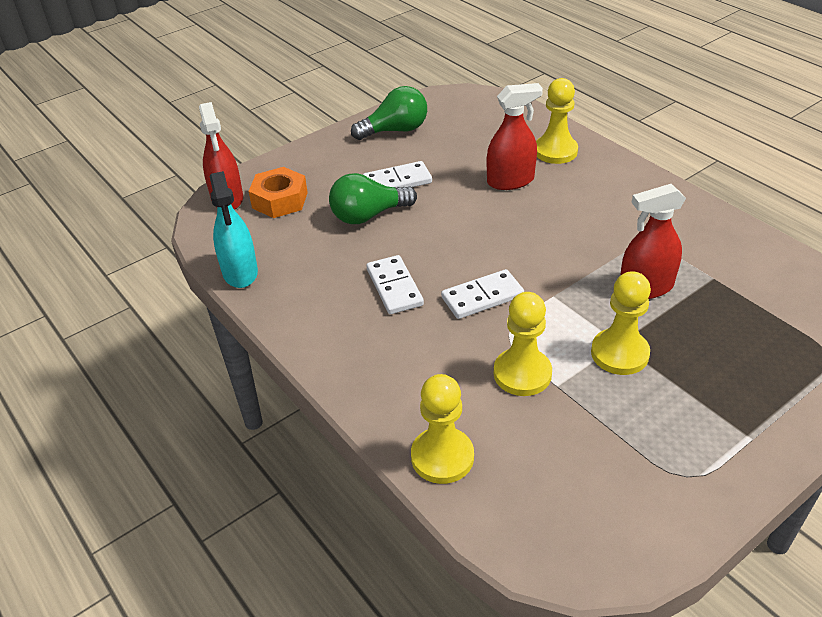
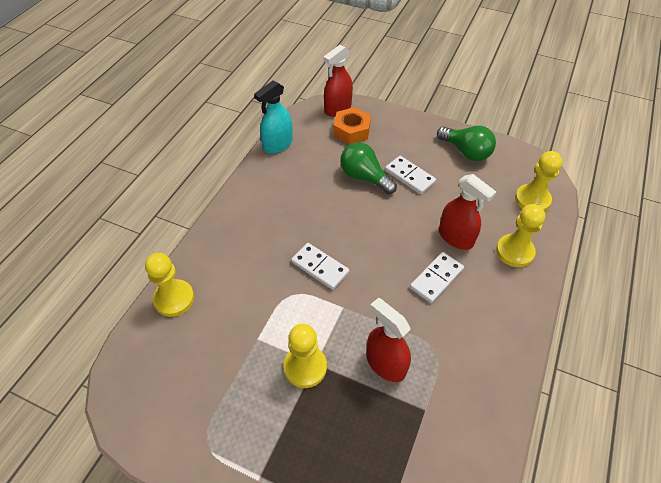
camera: 60 degrees right, 10 degrees up
white domino [366,255,424,314] -> white domino moved to [410,252,464,303]
yellow pawn [494,292,552,396] -> yellow pawn moved to [515,151,562,211]

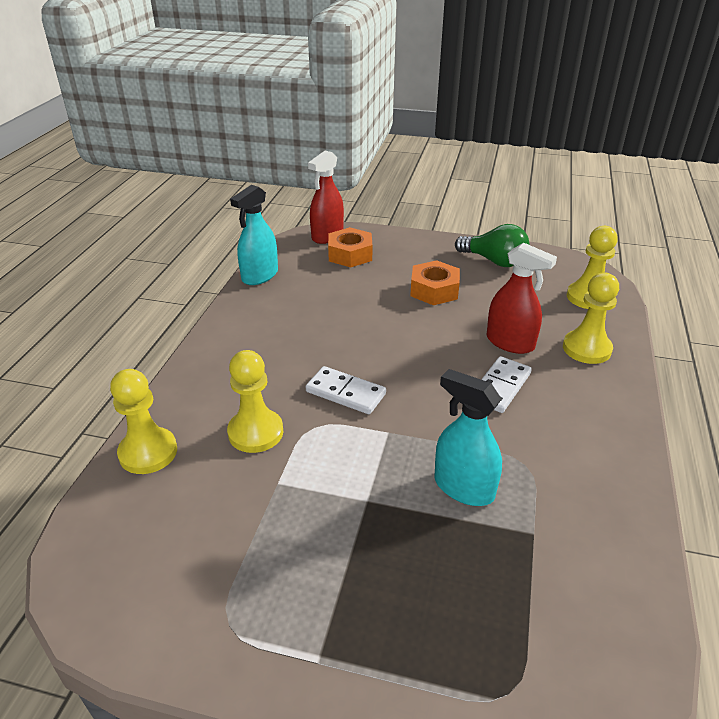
camera: 10 degrees left, 15 degrees down
yellow pawn [283,324,327,388] -> yellow pawn moved to [227,350,283,453]
green light bulb [340,142,397,194] -> none
red spray bottle [367,298,411,382] -> turquoise spray bottle [434,369,502,506]
white domino [385,156,436,194] -> orange nut [410,260,460,305]

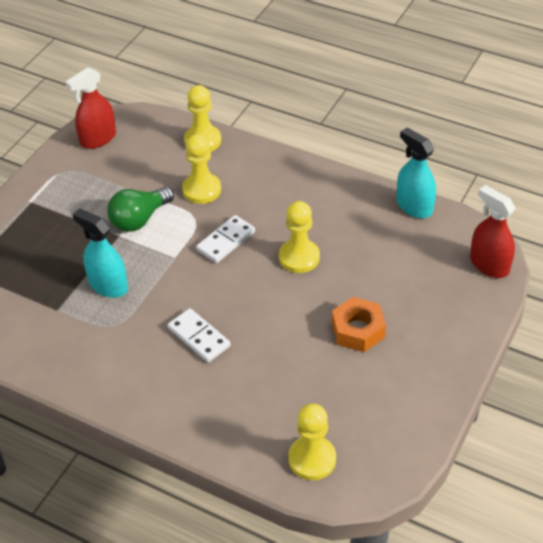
camera: 105 degrees right, 10 degrees up
orange nut [328,227,373,268] -> none
turquoise spray bottle [434,369,502,506] -> turquoise spray bottle turned 105 degrees counterclockwise [72,209,128,298]
green light bulb [455,224,530,267] -> green light bulb moved to [107,186,174,232]
red spray bottle [487,243,557,354] -> red spray bottle moved to [66,67,116,149]
yellow pawn [563,273,619,364] -> yellow pawn moved to [279,201,320,273]

